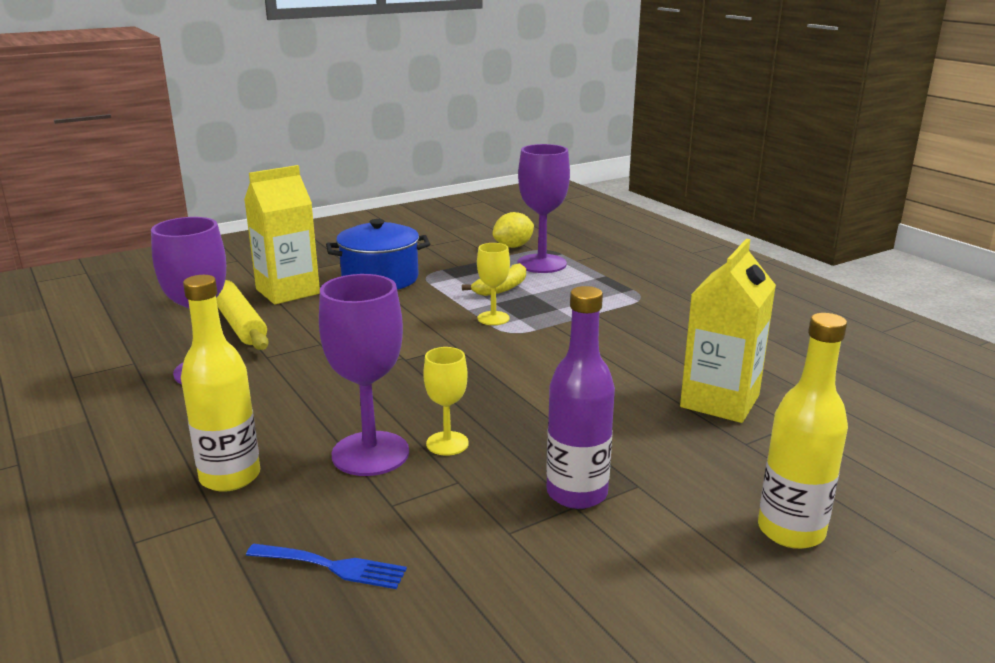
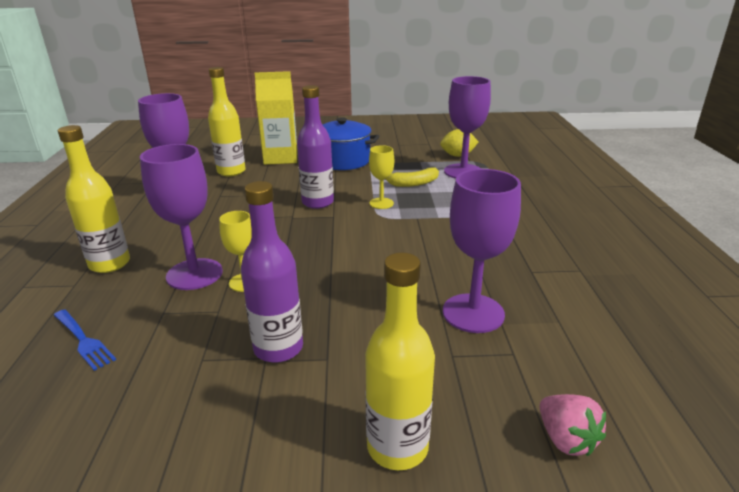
camera: 30 degrees right, 5 degrees up
yellow rolling pin [216,280,269,350] -> yellow bottle [208,67,246,176]
yellow carton [680,239,776,423] -> purple goblet [443,169,521,333]
none -> purple bottle [297,85,334,209]
none -> pink strawberry [539,394,606,457]

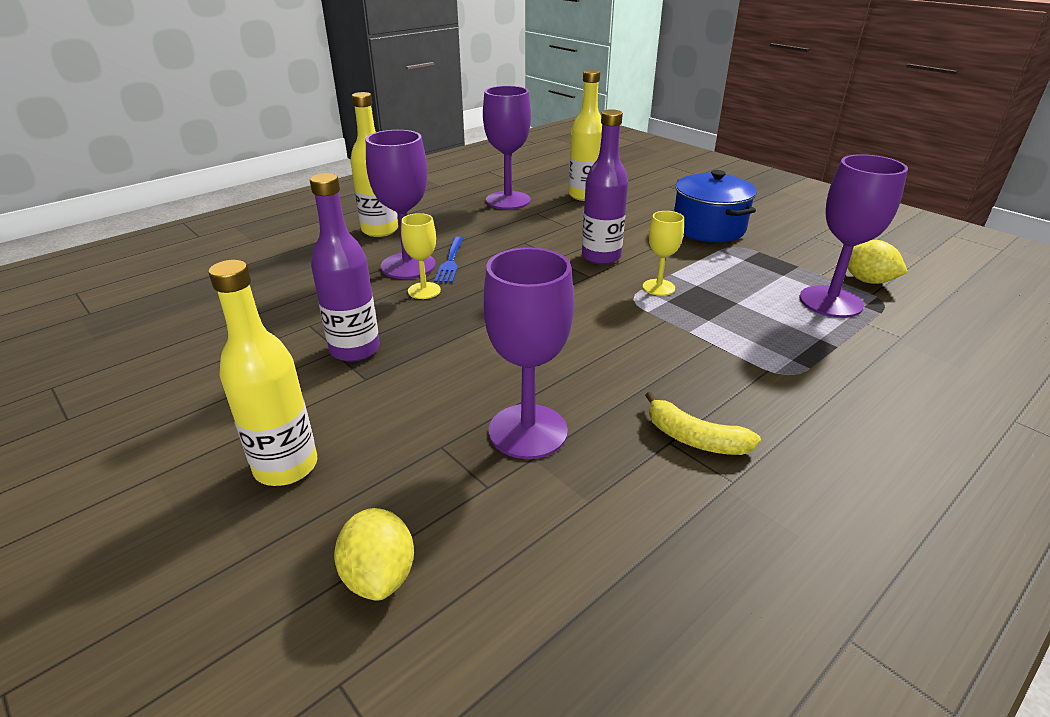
camera: 50 degrees right, 5 degrees up
blue fork [54,309,116,371] -> blue fork moved to [434,237,464,283]
yellow carton [255,71,298,165] -> none
yellow banana [385,168,439,187] -> yellow banana moved to [645,391,761,455]
pink strawberry [539,394,606,457] -> yellow lemon [334,508,414,601]

